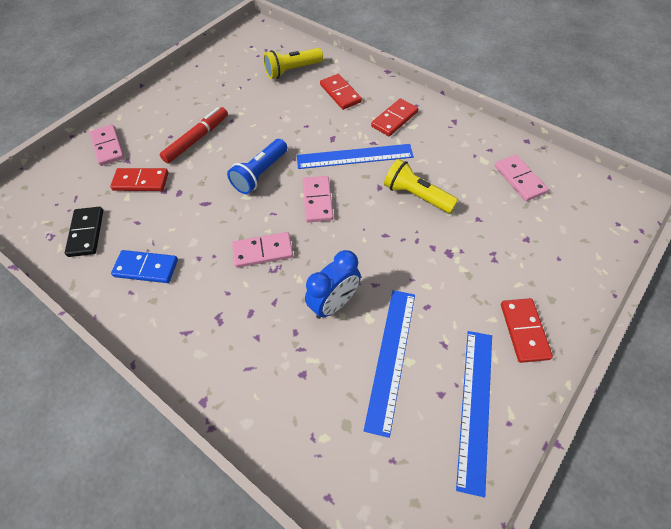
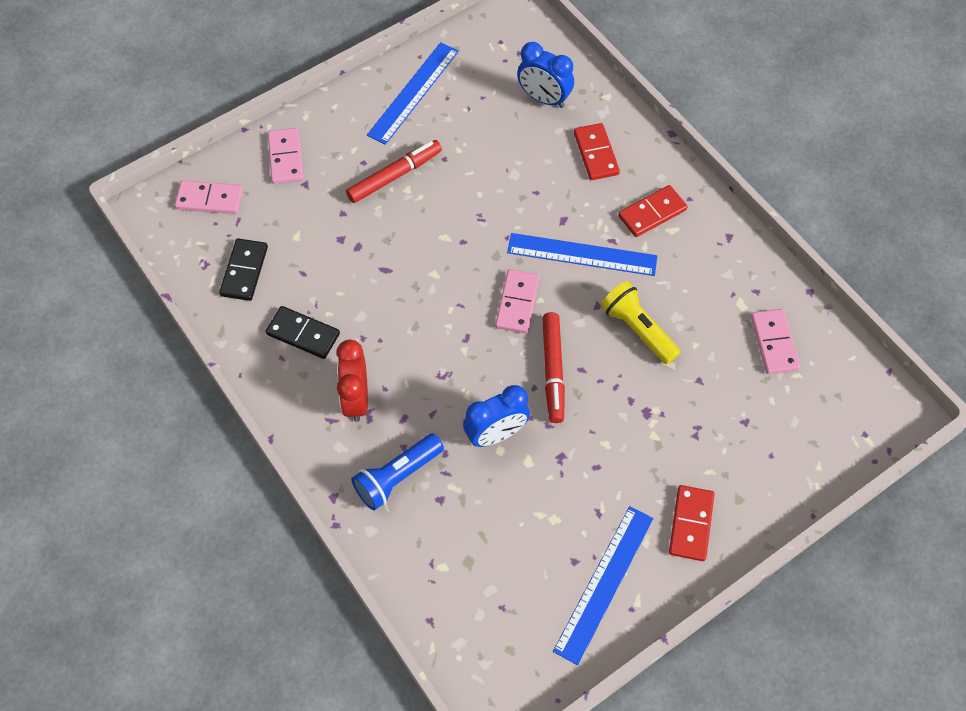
camera: 15 degrees right, 5 degrees up
red domino [110,168,169,191] -> none
blue domino [111,250,178,283] -> black domino [266,306,340,359]
blue flashlight [227,139,287,194] -> blue flashlight moved to [351,433,444,511]
pink domino [232,232,293,268] -> pink domino moved to [175,180,243,214]
yellow flashlight [263,48,323,79] -> blue clock [517,42,574,108]
blue ruler [364,290,415,438] -> blue ruler moved to [367,42,459,145]
none -> red clock [336,340,368,422]
none -> red marker [542,312,565,423]

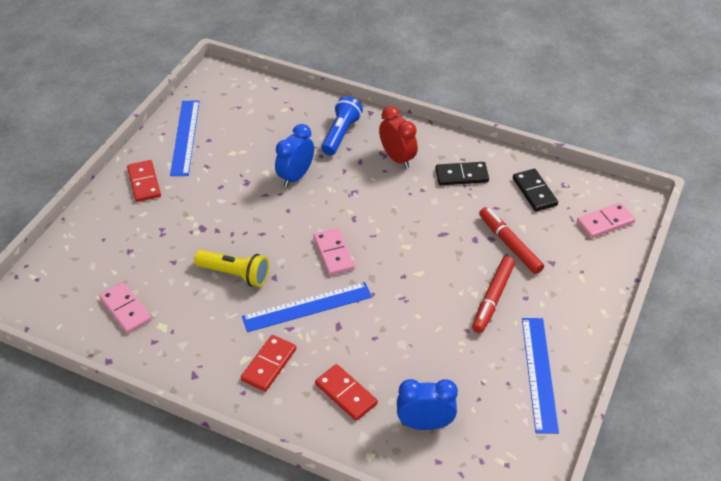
camera: 150 degrees right, 15 degrees down
pink domino [268,128,303,184] -> none
red marker [542,312,565,423] -> red marker moved to [479,207,544,274]

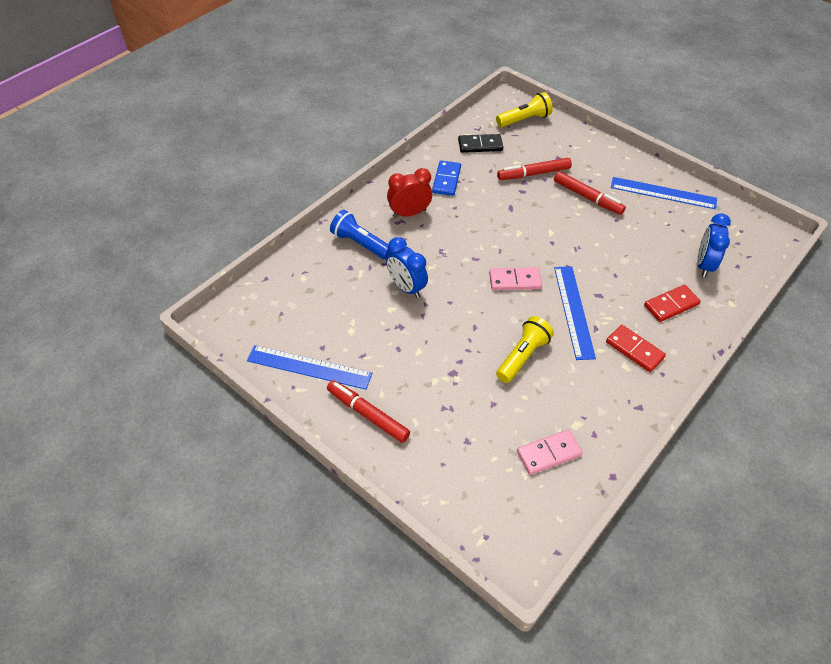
camera: 75 degrees left, 5 degrees up
red domino [127,160,161,202] -> red marker [327,380,410,443]
black domino [435,162,489,185] -> blue domino [432,160,461,196]
pink domino [577,203,635,238] -> yellow flashlight [496,92,553,127]

